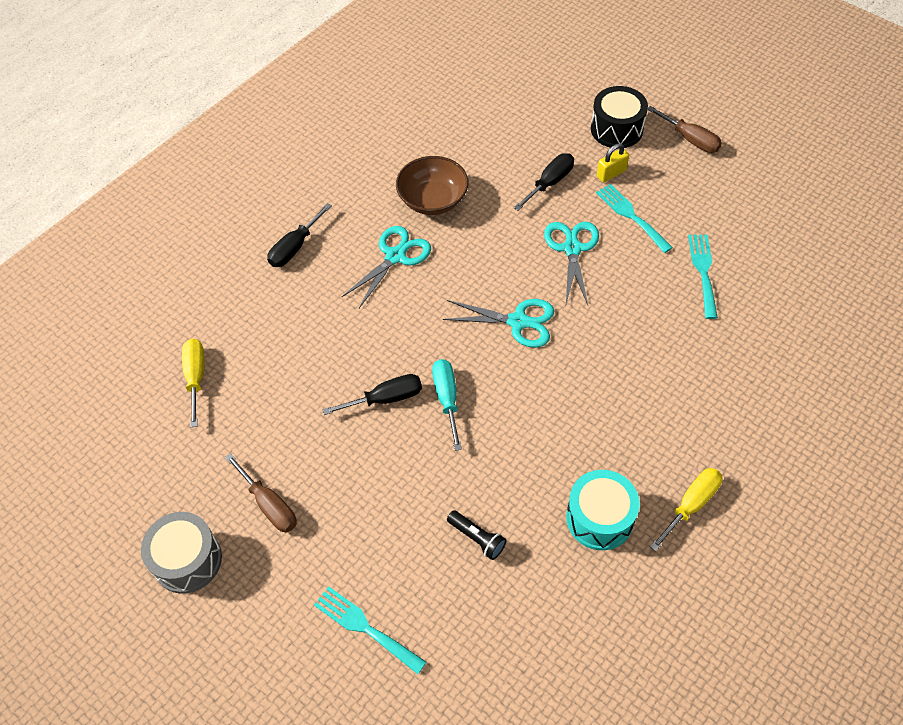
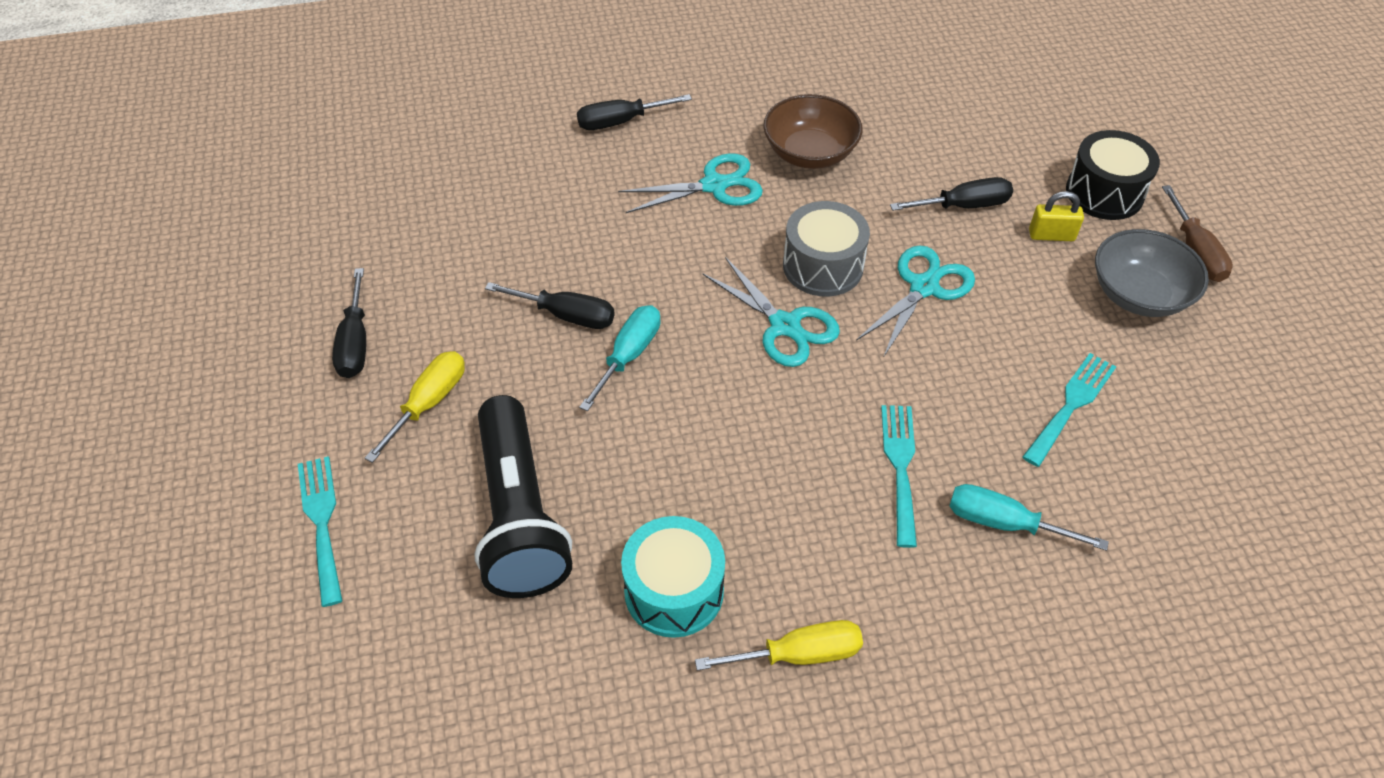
camera: 35 degrees right, 5 degrees down
grey drum [141,512,222,594] -> grey drum moved to [783,201,870,297]
yellow screwdriver [182,339,205,427] -> yellow screwdriver moved to [365,351,465,463]
brown screwdriver [225,453,297,532] -> black screwdriver [332,268,366,378]
black flashlight [447,510,506,560] -> black flashlight [474,395,572,598], size x2.41
turquoise fork [596,184,673,253] -> turquoise fork moved to [881,405,917,548]
none -> turquoise screwdriver [950,484,1109,551]
none -> grey bowl [1095,229,1209,317]

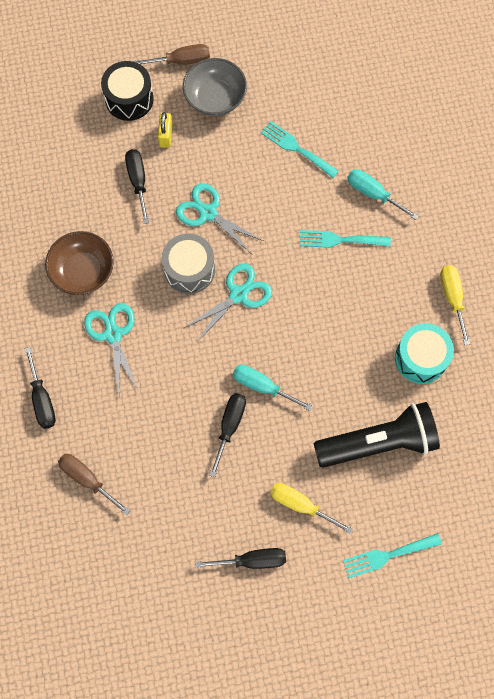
camera: 90 degrees left, 20 degrees up
turquoise screwdriver [950,484,1109,551] -> turquoise screwdriver turned 105 degrees clockwise [347,169,419,220]
none -> brown screwdriver [58,454,130,515]

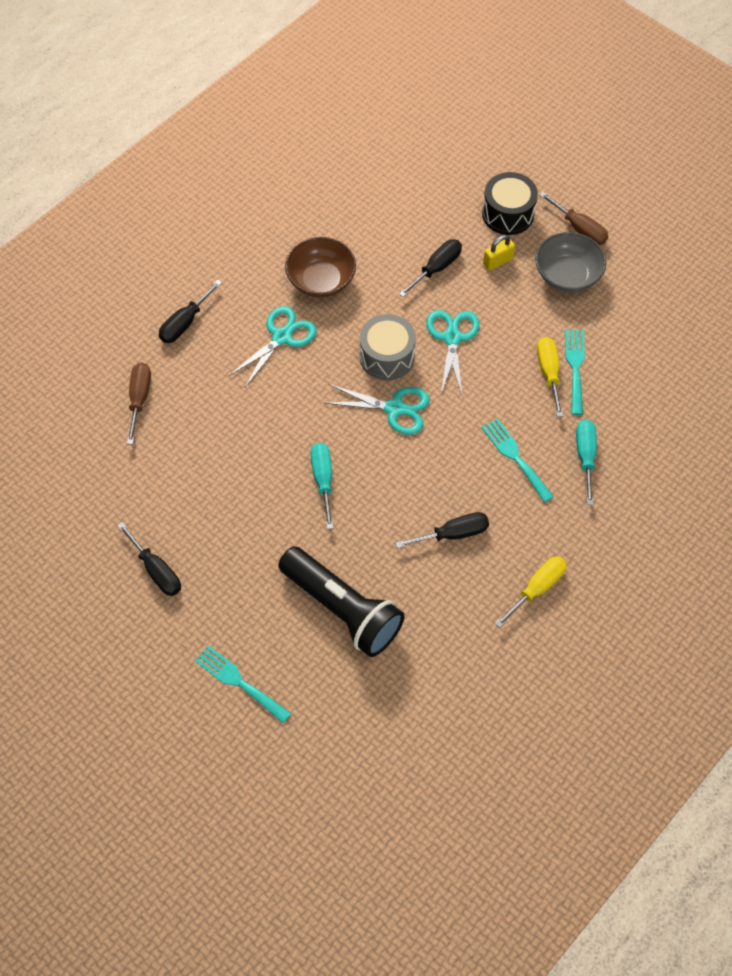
camera: 55 degrees right, 10 degrees down
black screwdriver [209,393,246,477] -> black screwdriver moved to [395,512,489,548]
yellow screwdriver [270,483,353,534] -> yellow screwdriver moved to [537,337,563,417]
turquoise drum [395,323,454,384] -> none

